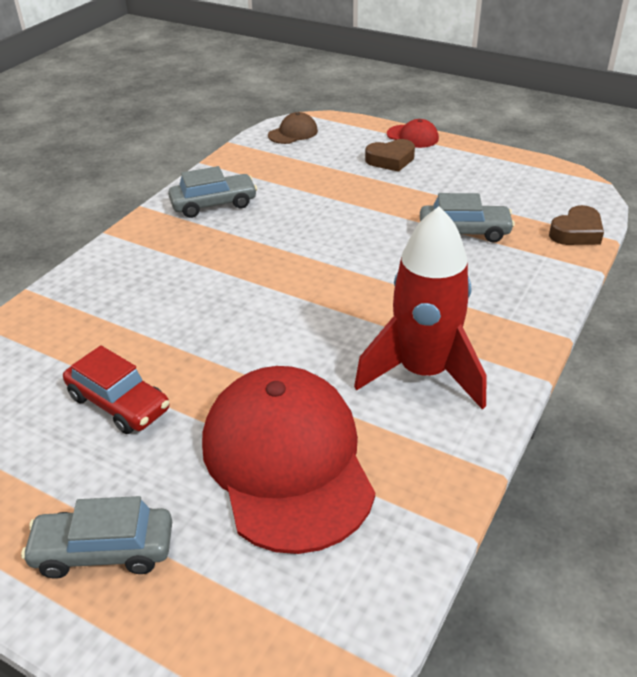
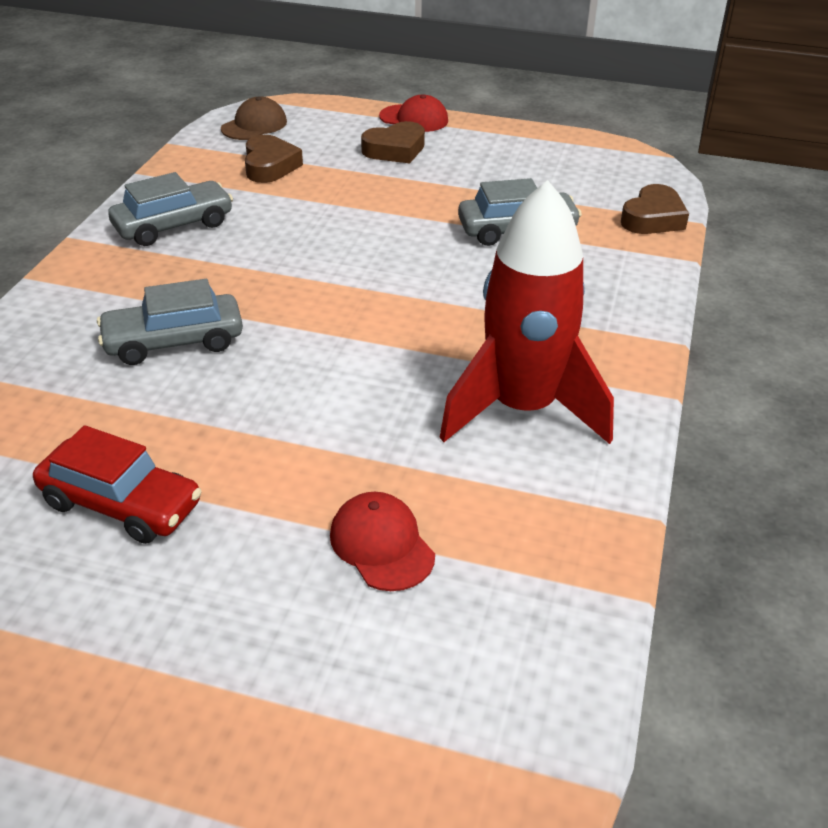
camera: 15 degrees left, 0 degrees up
grey car [21,496,172,579] -> grey car moved to [97,279,243,365]
red cap [202,366,375,554] -> red cap [330,492,435,591], size x0.42
none -> brown heart [245,135,303,183]

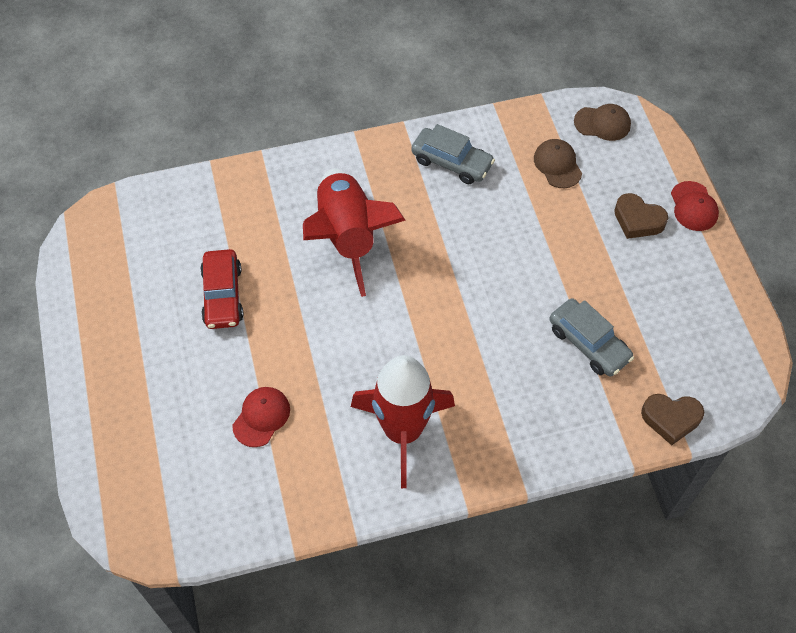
camera: 60 degrees right, 20 degrees up
grey car [97,279,243,365] -> red rocket [303,169,406,297]
brown heart [245,135,303,183] -> brown cap [534,139,582,188]

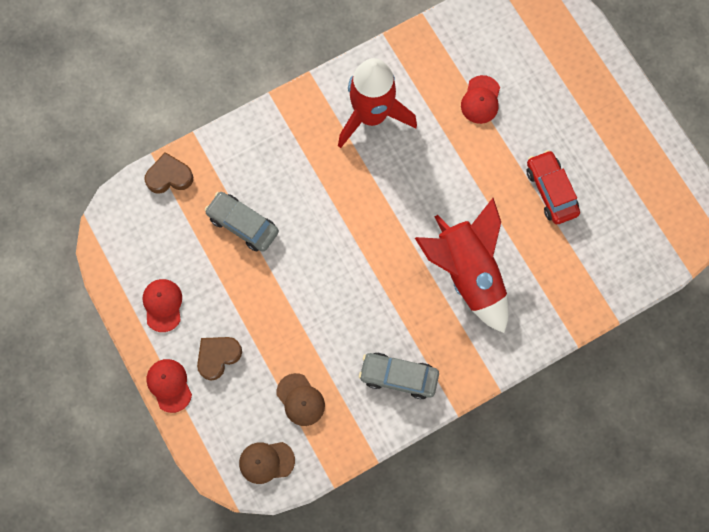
camera: 165 degrees right, 15 degrees up
brown heart [614,193,668,239] -> brown heart turned 60 degrees counterclockwise [197,337,242,380]
none -> red cap [142,279,182,332]

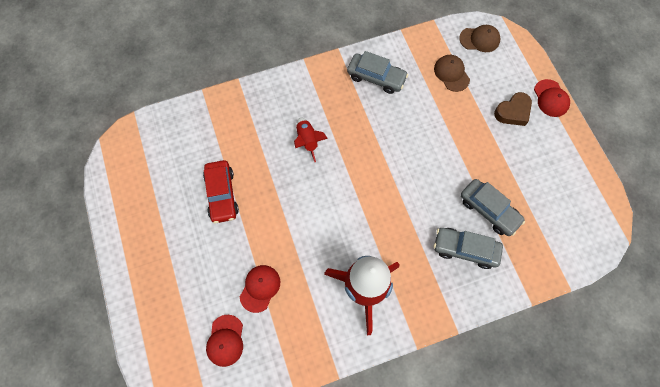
camera: 170 degrees left, 5 degrees down
red cap [142,279,182,332] -> red cap moved to [206,315,243,367]
brown heart [144,152,193,194] -> none
red rocket [415,198,509,333] -> red rocket [294,118,328,162], size x0.47
none -> grey car [434,228,503,269]

